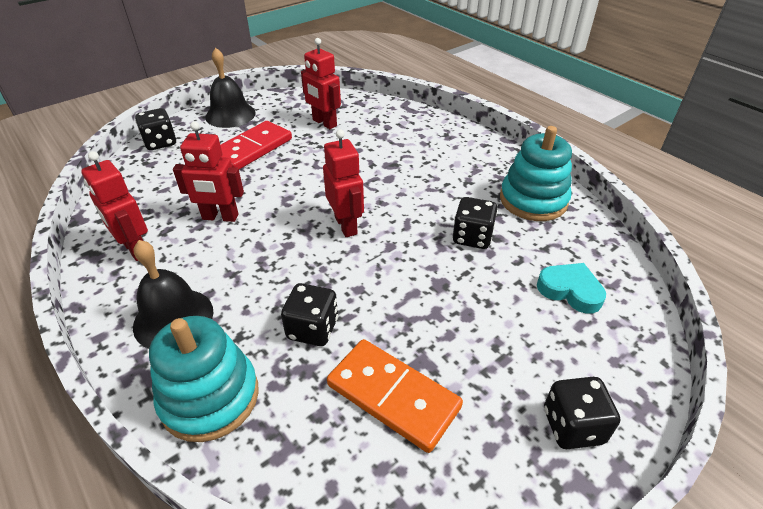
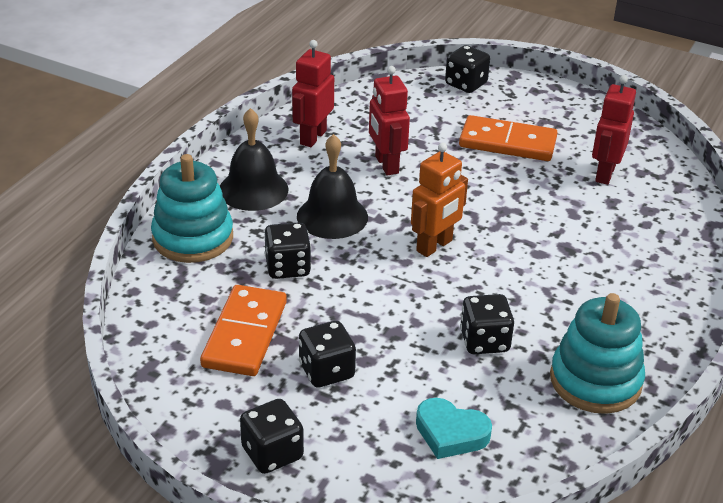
camera: 65 degrees right, 5 degrees down
black bell [206,47,256,128] -> black bell moved to [297,134,368,239]
red domino [221,121,292,169] -> orange domino [459,115,558,161]
red robot [323,129,364,237] -> orange robot [411,143,468,257]
turquoise heart [537,263,606,314] -> turquoise heart turned 105 degrees clockwise [416,398,492,459]
none -> black dice [299,321,356,388]

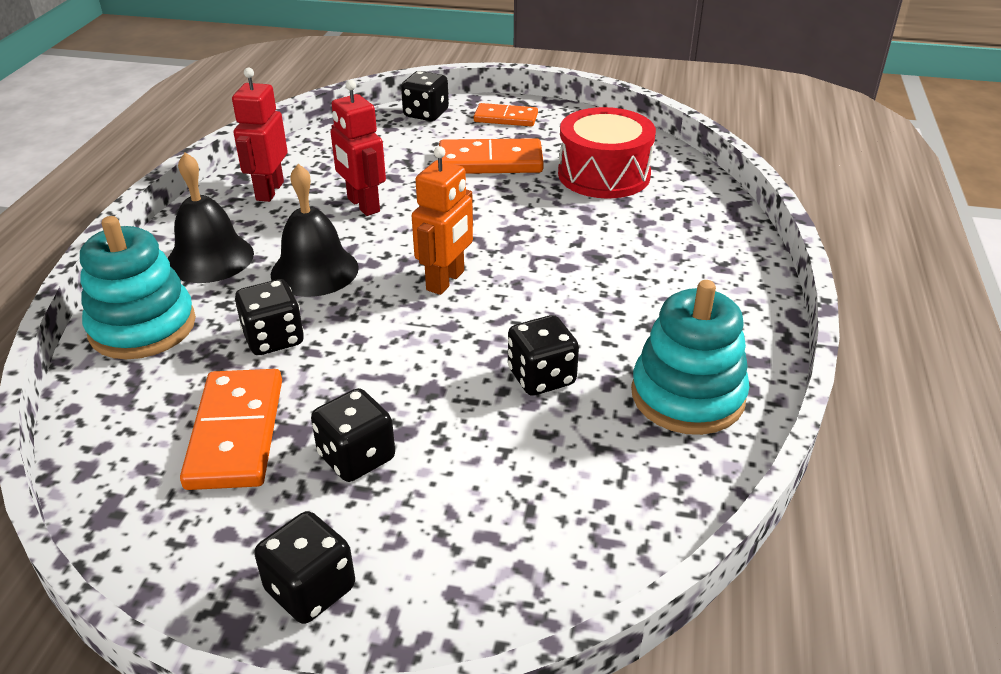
camera: 15 degrees left, 0 degrees up
turquoise heart [416,398,492,459] -> none
red robot [592,75,636,185] -> red drum [558,107,656,199]
none -> orange domino [474,103,538,127]

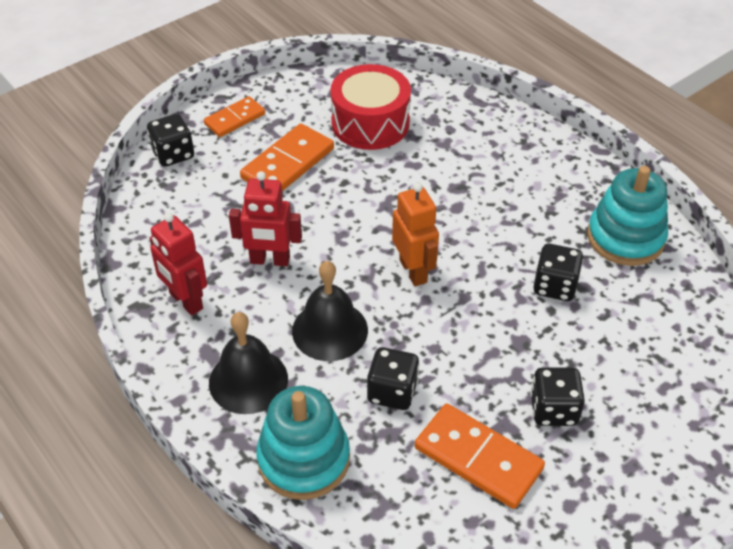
camera: 50 degrees left, 10 degrees up
black dice [254,511,355,624] -> none

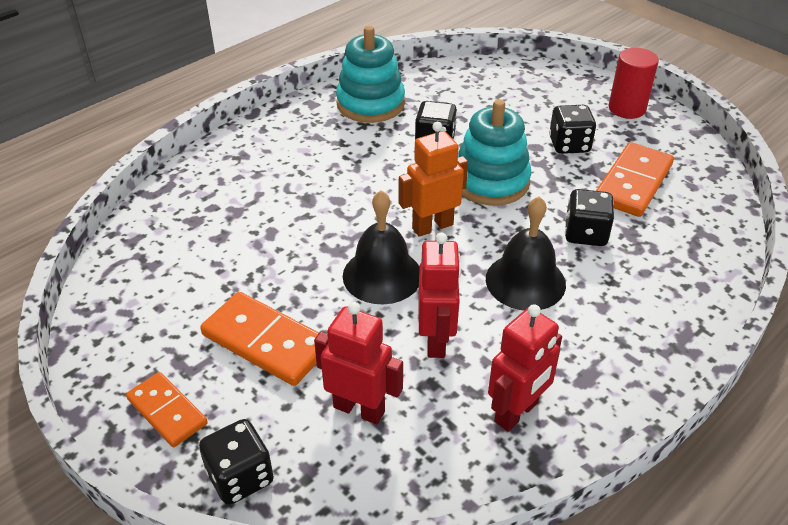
camera: 95 degrees left, 5 degrees down
black bell [209,312,288,414] -> black bell moved to [343,190,419,304]
turquoise stacking toy [256,386,350,500] -> turquoise stacking toy moved to [458,99,532,206]
red drum [330,64,411,150] -> none
none -> red robot [314,302,403,424]
none -> red cylinder [609,48,659,119]

